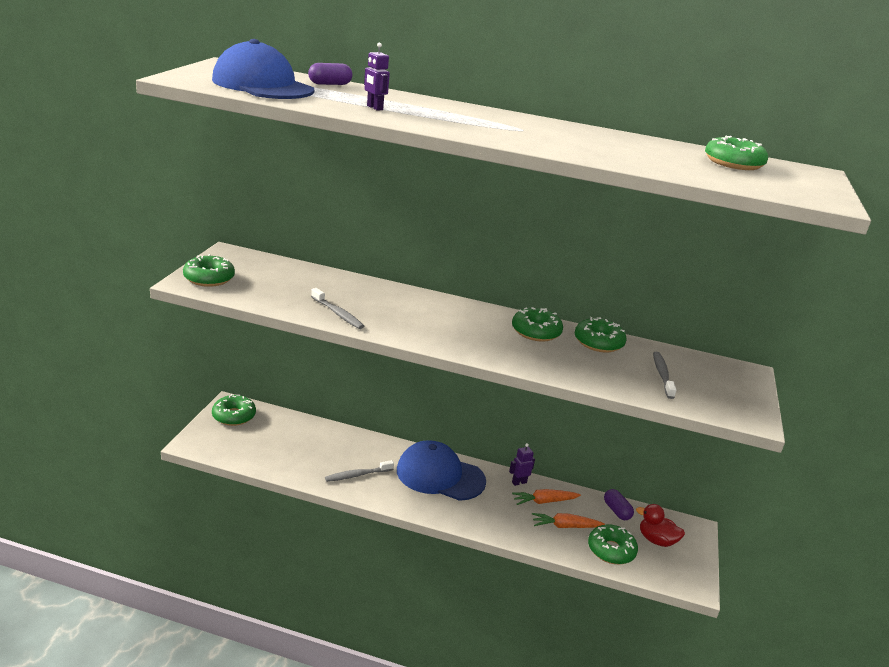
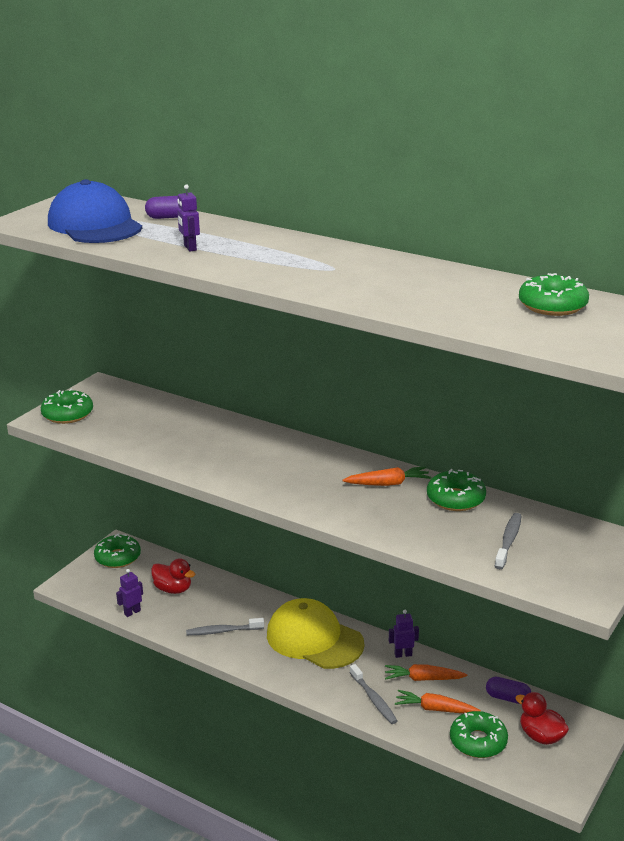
camera: 20 degrees right, 0 degrees up
grey toothbrush [311,288,364,329] -> grey toothbrush moved to [350,664,398,724]
blue cap [397,440,486,501] -> yellow cap [267,598,364,669]
green donut [512,307,563,341] -> orange carrot [342,466,431,486]
purple capsule [604,489,634,520] -> purple capsule turned 60 degrees counterclockwise [486,677,531,704]
none -> purple robot [116,569,143,617]
none -> red duck [151,558,195,594]

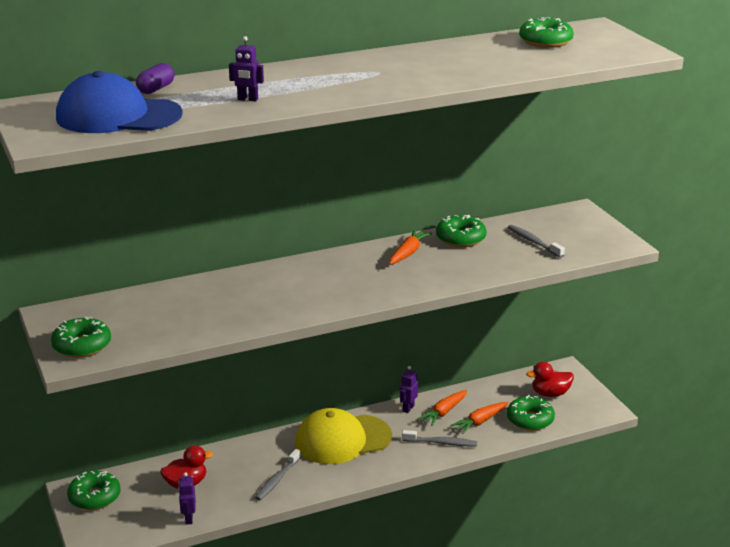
camera: 55 degrees left, 0 degrees up
purple capsule [486,677,531,704] -> none

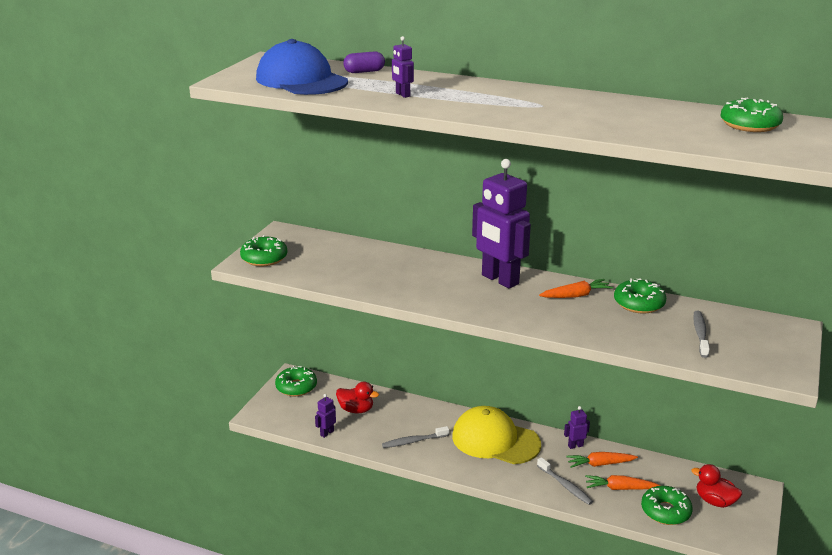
camera: 45 degrees right, 0 degrees up
none -> purple robot [472,159,531,288]

